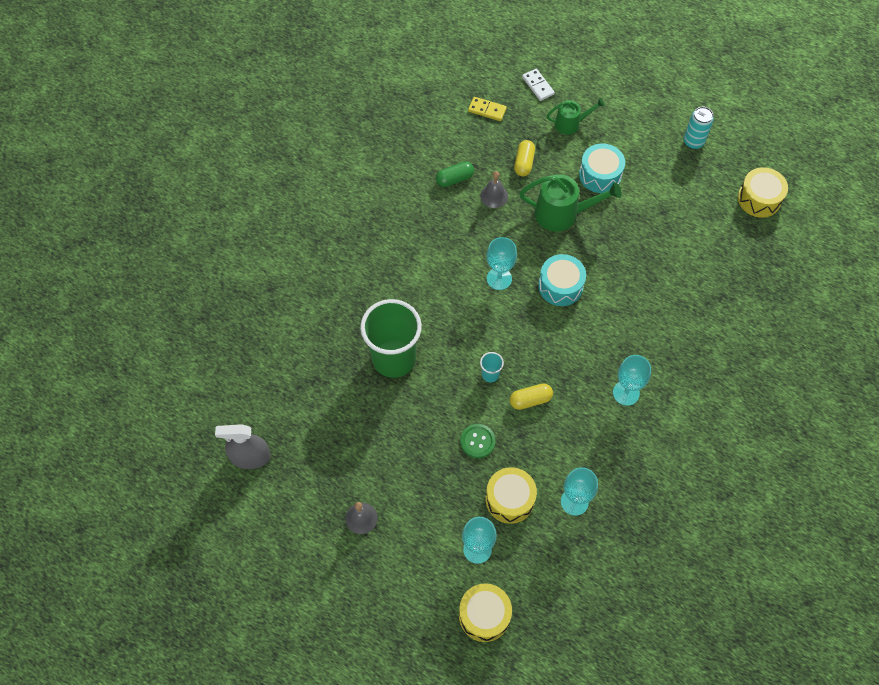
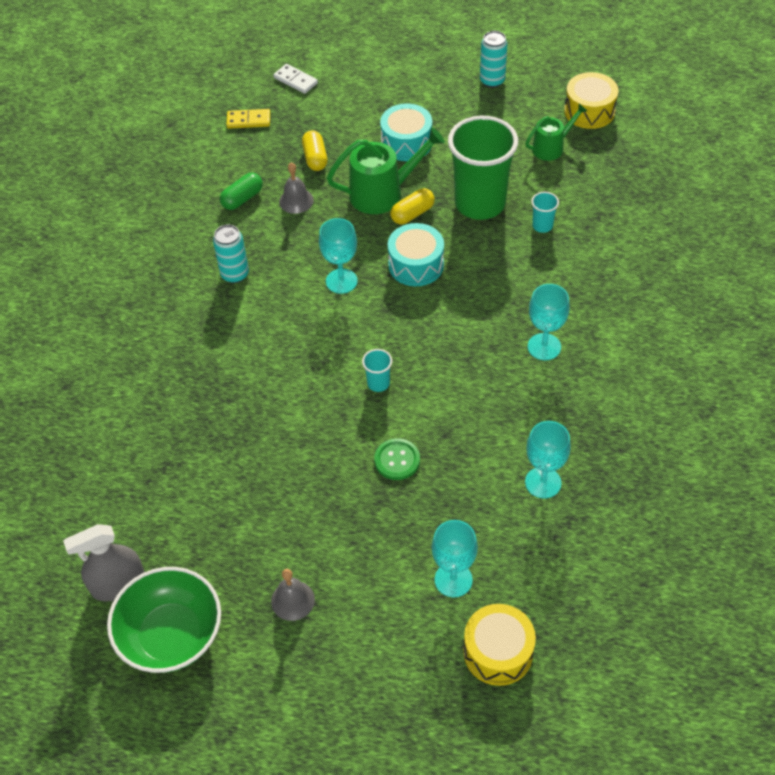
camera: 20 degrees left, 10 degrees down
green cup [360,299,422,378] -> green cup moved to [448,116,518,220]
yellow drum [486,467,537,524] -> none
yellow capsule [510,383,553,410] -> yellow capsule moved to [390,188,435,225]
green watering can [546,98,605,135] -> green watering can moved to [526,104,587,161]
none -> green bowl [107,567,221,673]
none -> turquoise can [213,225,249,283]
none -> turquoise cup [531,192,559,233]

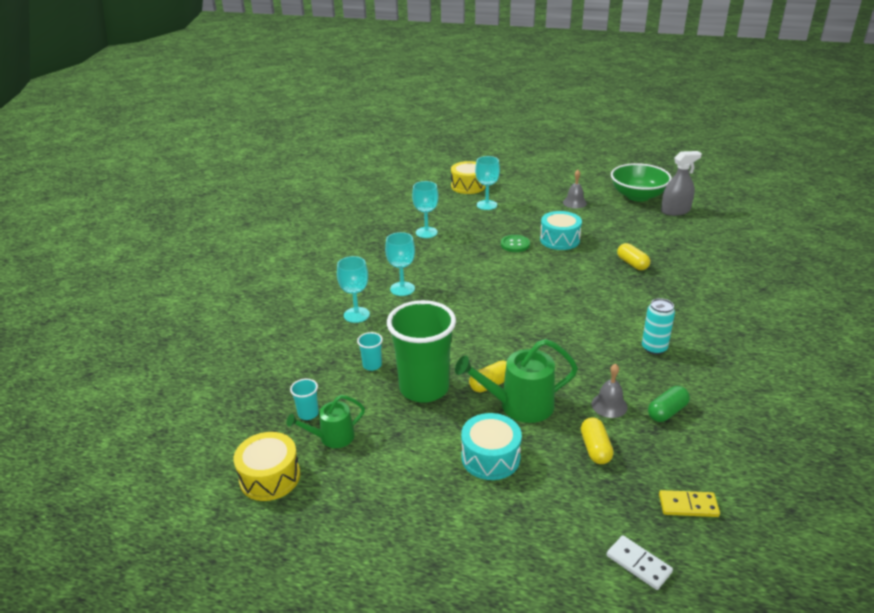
camera: 175 degrees left, 20 degrees down
turquoise goblet [319,218,358,294] -> turquoise goblet moved to [337,256,370,323]
turquoise cup [362,349,392,392] -> turquoise cup moved to [290,379,319,420]
turquoise drum [388,223,444,286] -> turquoise drum moved to [540,211,582,250]
turquoise can [480,31,508,88] -> none
none -> yellow capsule [617,243,650,270]

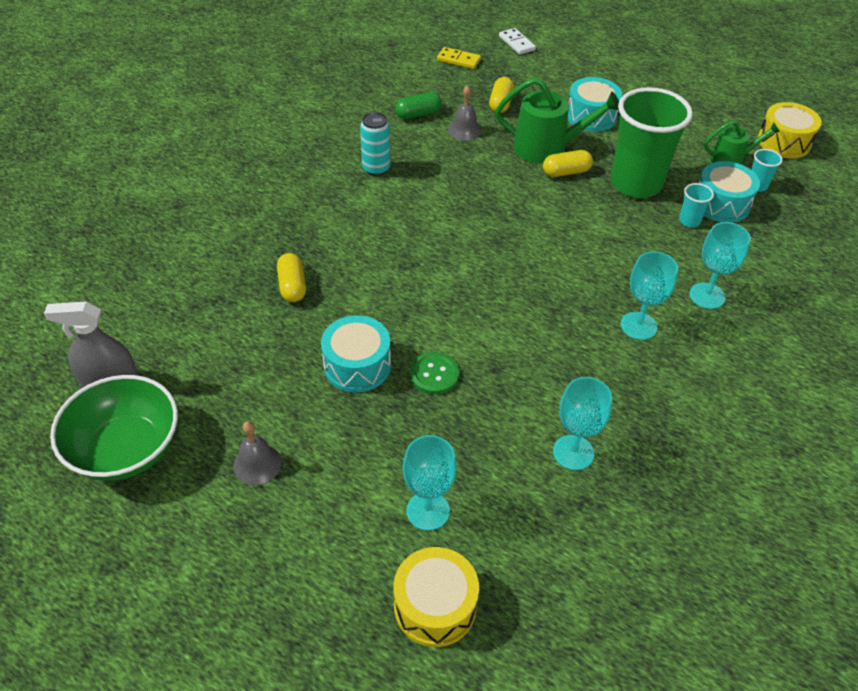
camera: 165 degrees left, 15 degrees up
none -> turquoise drum [699,161,760,223]

